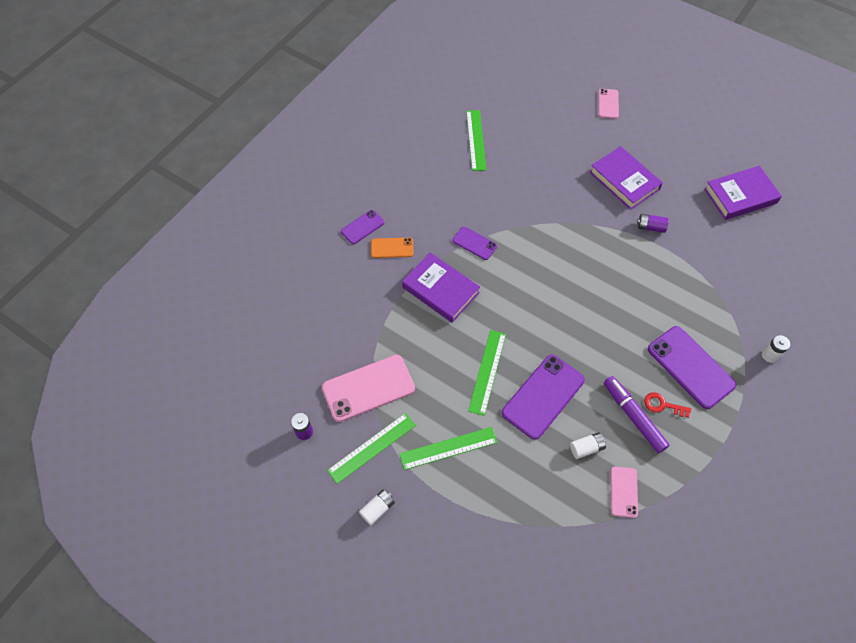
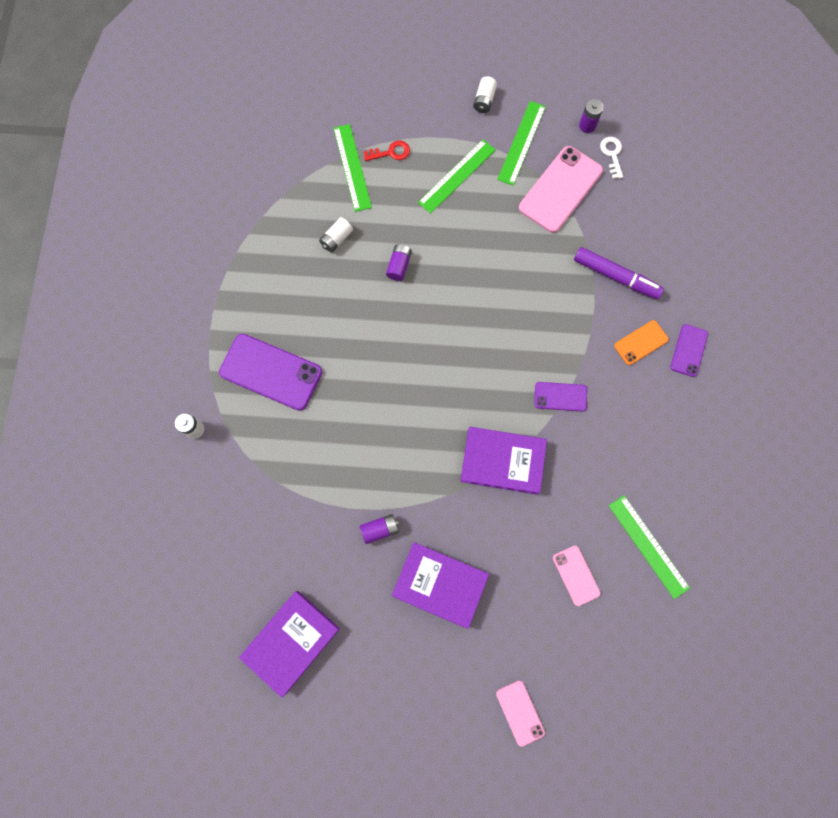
camera: 150 degrees right, 15 degrees up
purple book [402,252,480,323] -> purple book moved to [460,427,547,495]
green ruler [468,330,506,416] -> green ruler moved to [334,124,372,212]
purple phone [502,354,585,440] -> purple battery [386,244,412,281]
purple marker [604,376,669,453] -> purple marker moved to [574,247,664,299]
pink phone [611,466,638,518] -> pink phone moved to [553,546,601,606]
red key [644,392,691,418] -> red key moved to [364,140,410,161]
none -> white key [600,137,623,179]

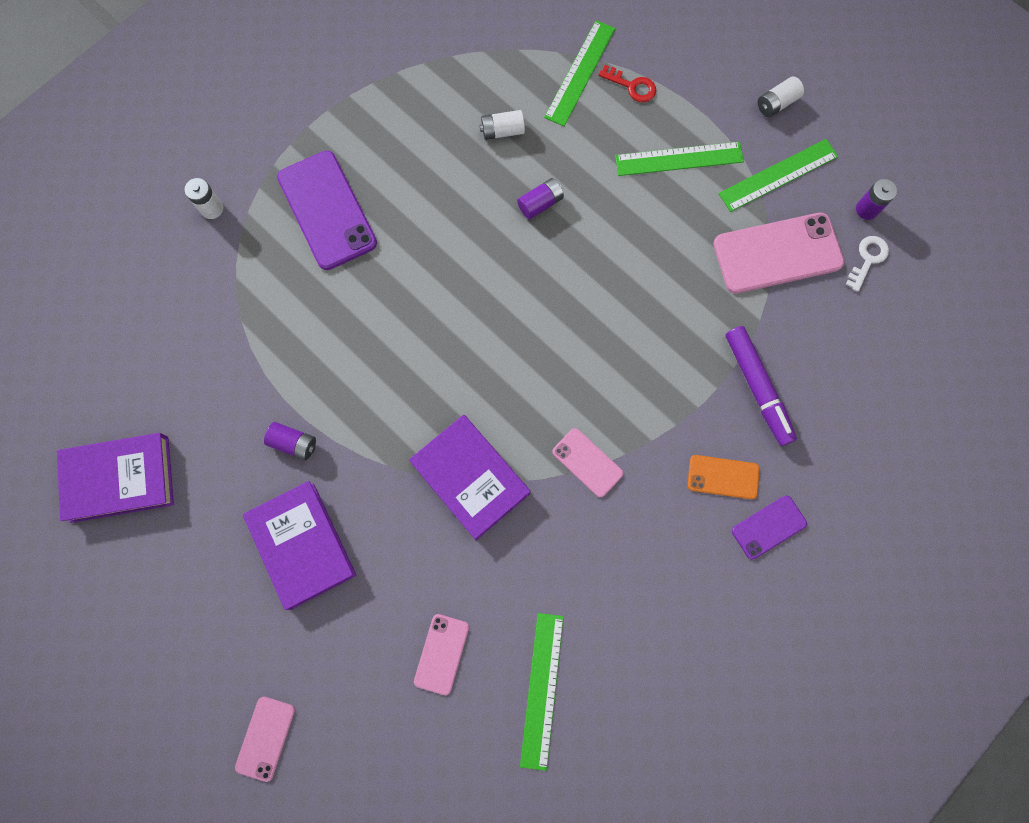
camera: 40 degrees right, 0 degrees up
purple phone [534,382,587,412] -> pink phone [552,428,623,497]

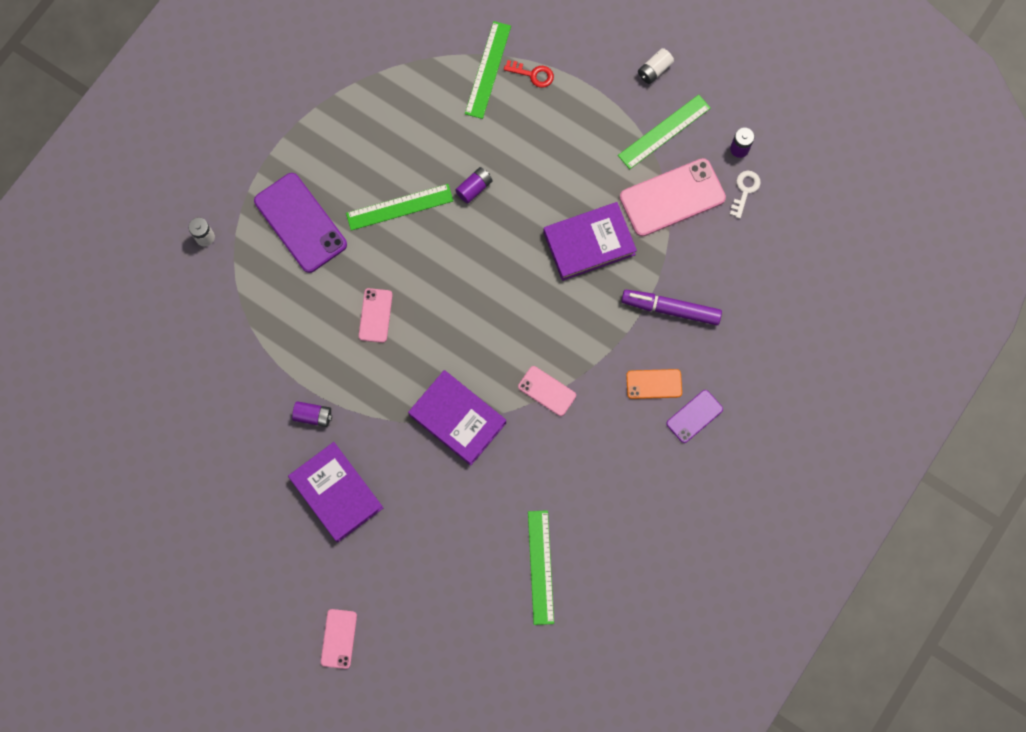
camera: 10 degrees left, 0 degrees up
purple book [57,433,174,523] -> purple book moved to [543,202,637,281]
pink phone [414,614,469,695] -> pink phone moved to [359,288,393,343]
white battery [480,110,525,140] -> none
green ruler [615,142,744,176] -> green ruler moved to [346,184,454,231]
purple marker [725,326,797,446] -> purple marker turned 135 degrees clockwise [621,290,722,325]

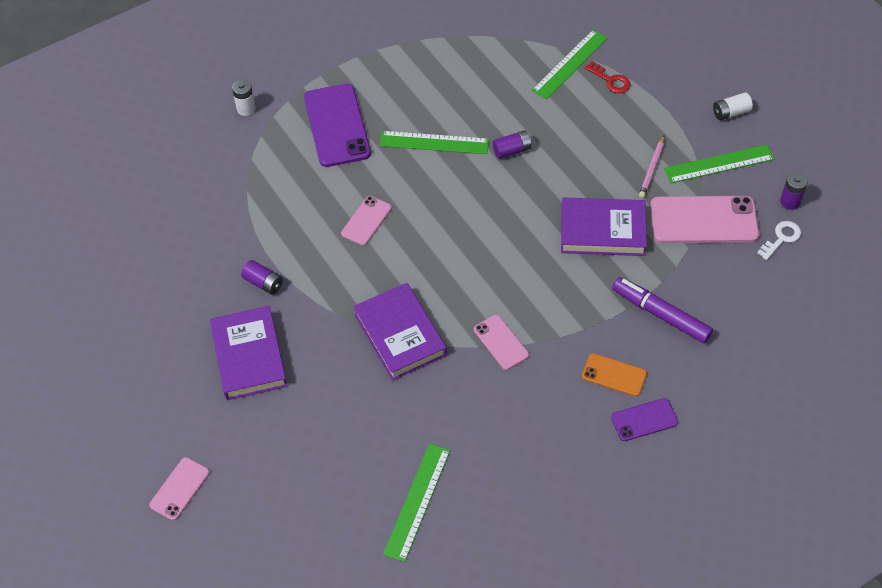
camera: 25 degrees right, 20 degrees down
none -> pink pencil [639,136,665,198]

